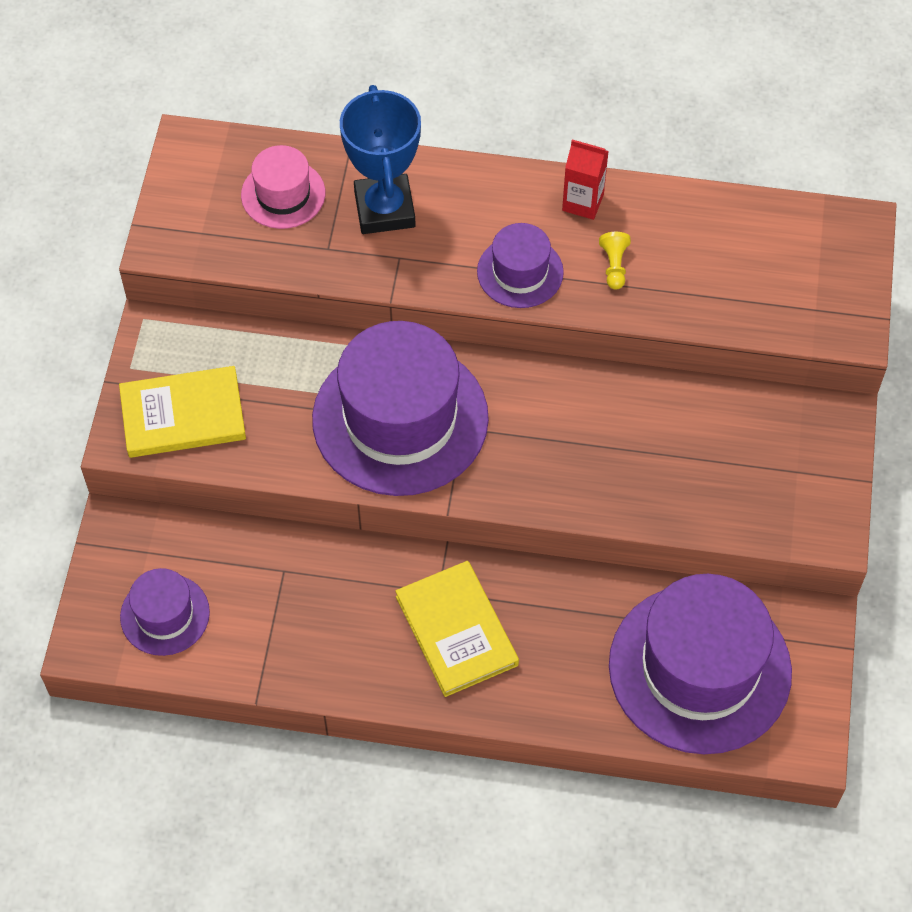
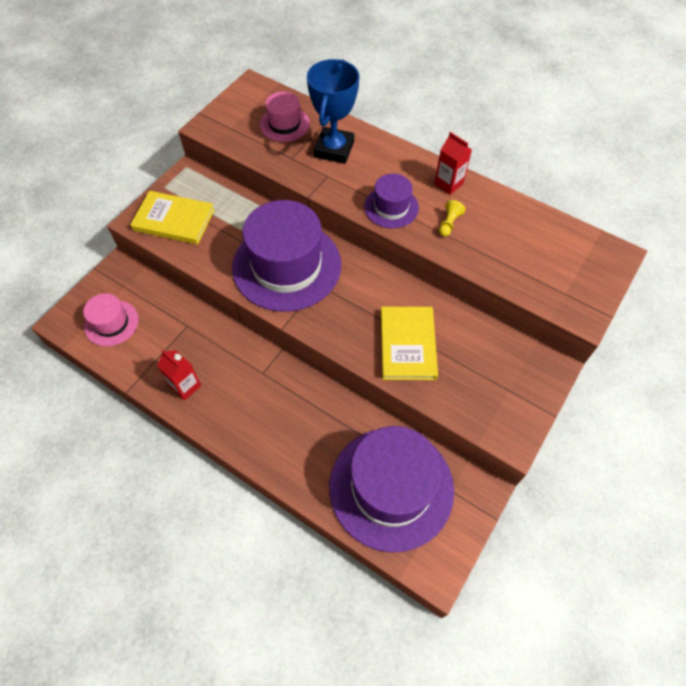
camera: 25 degrees right, 0 degrees up
purple hat [120,568,210,656] -> pink hat [83,293,139,346]
yellow book [395,561,519,697] -> yellow book moved to [381,307,438,380]
none -> red carton [157,350,201,401]

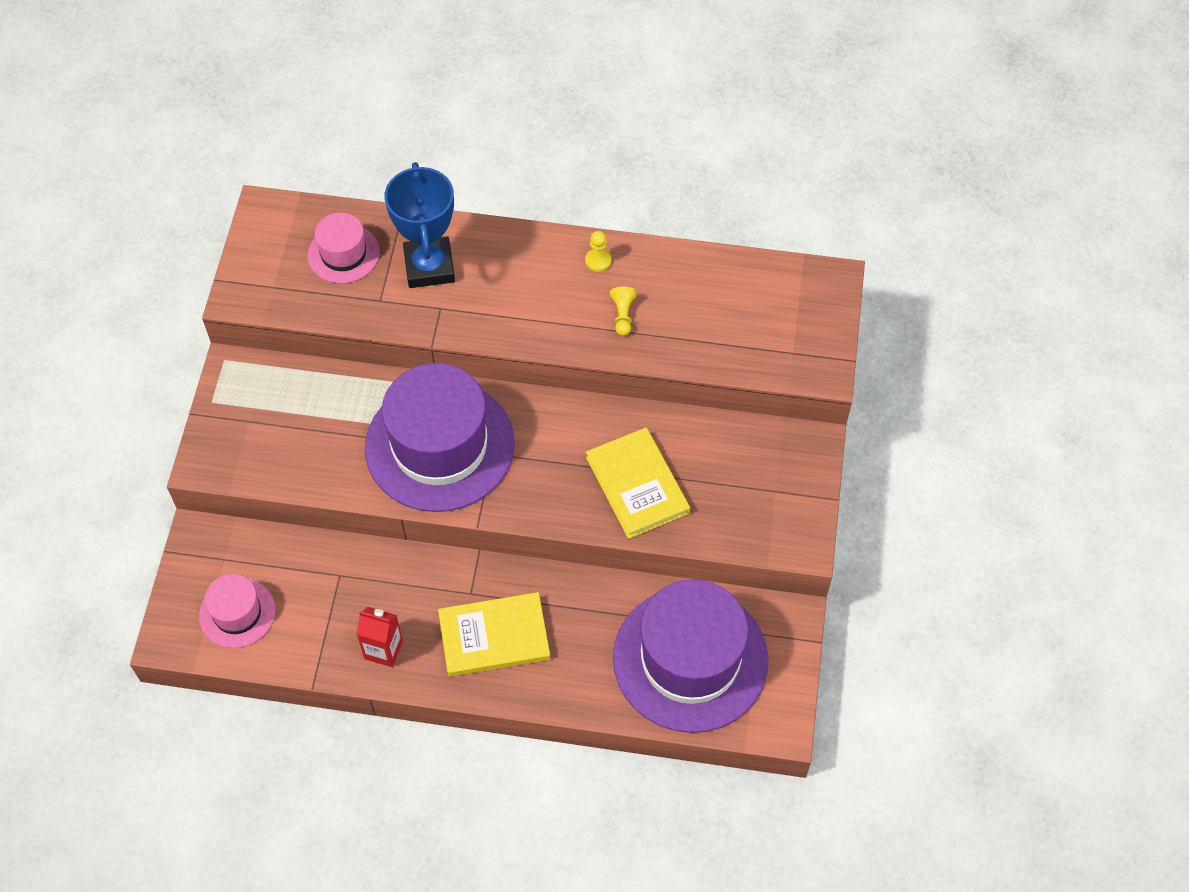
camera: 25 degrees left, 0 degrees up
yellow book [130,191,215,244] -> yellow book moved to [438,592,550,677]
purple hat [364,174,419,228] -> none
red carton [434,132,472,195] -> yellow pawn [585,231,611,272]

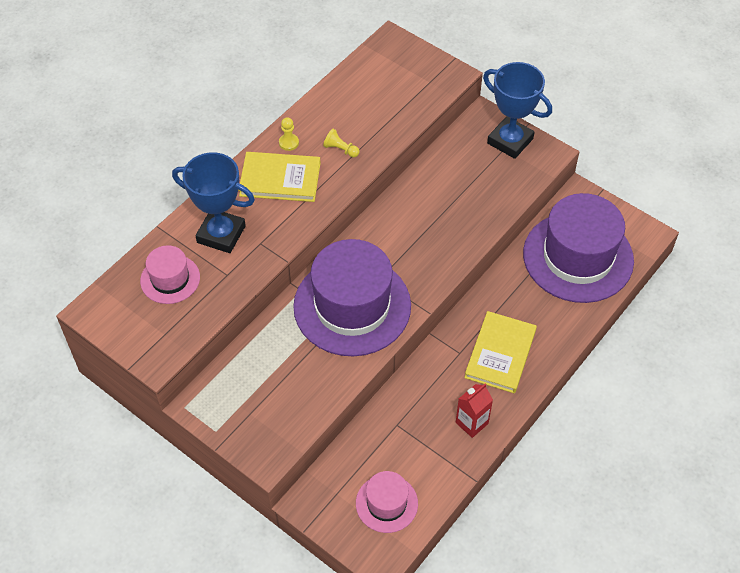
camera: 60 degrees left, 5 degrees down
yellow book [586,428,690,539] -> yellow book moved to [238,152,321,202]
none -> blue trophy [483,62,552,159]

